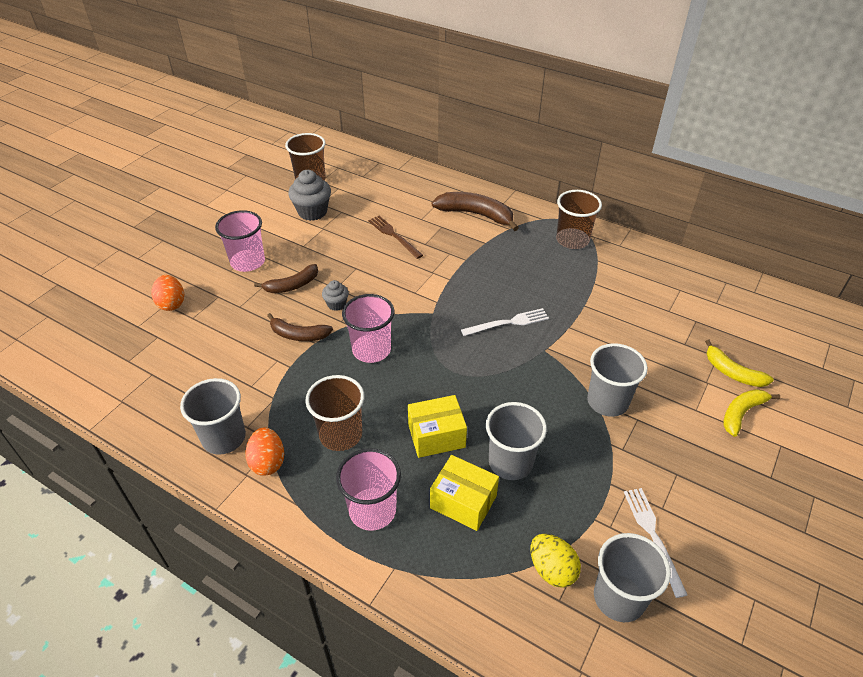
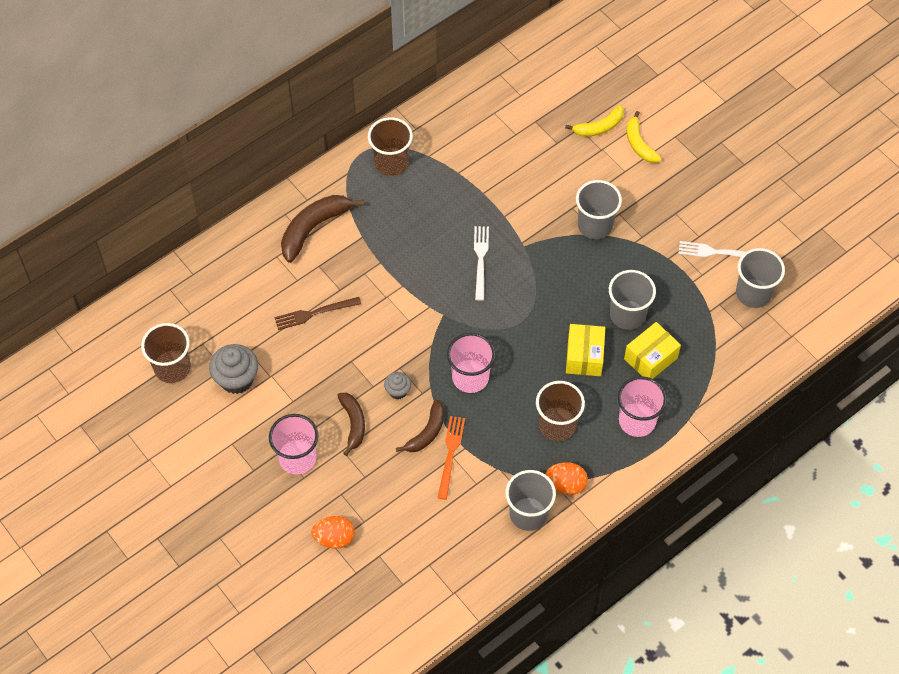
camera: 70 degrees left, 15 degrees up
yellow egg [530,534,581,588] -> none
none -> orange fork [437,416,465,500]

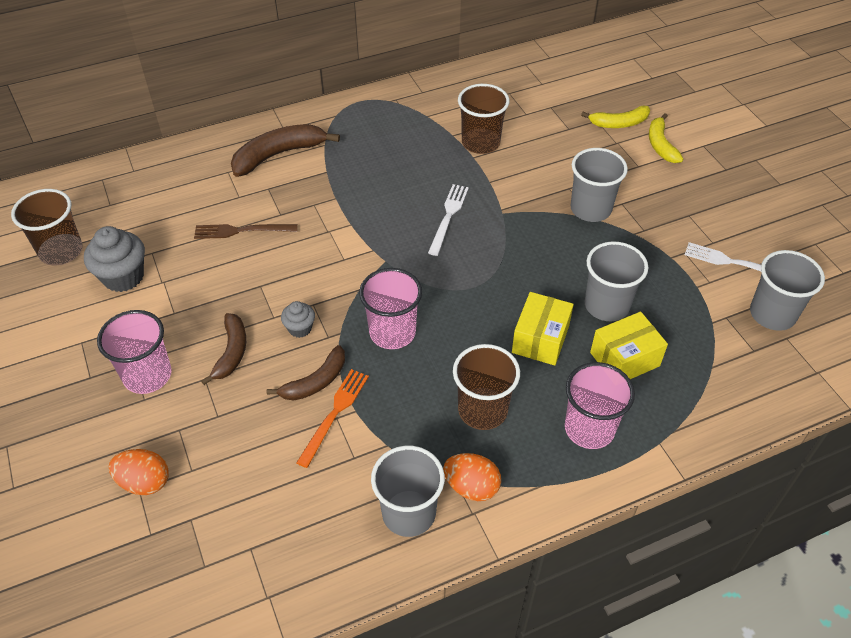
camera: 15 degrees right, 10 degrees down
brown cup [368,117,413,176] -> brown cup moved to [458,84,509,154]

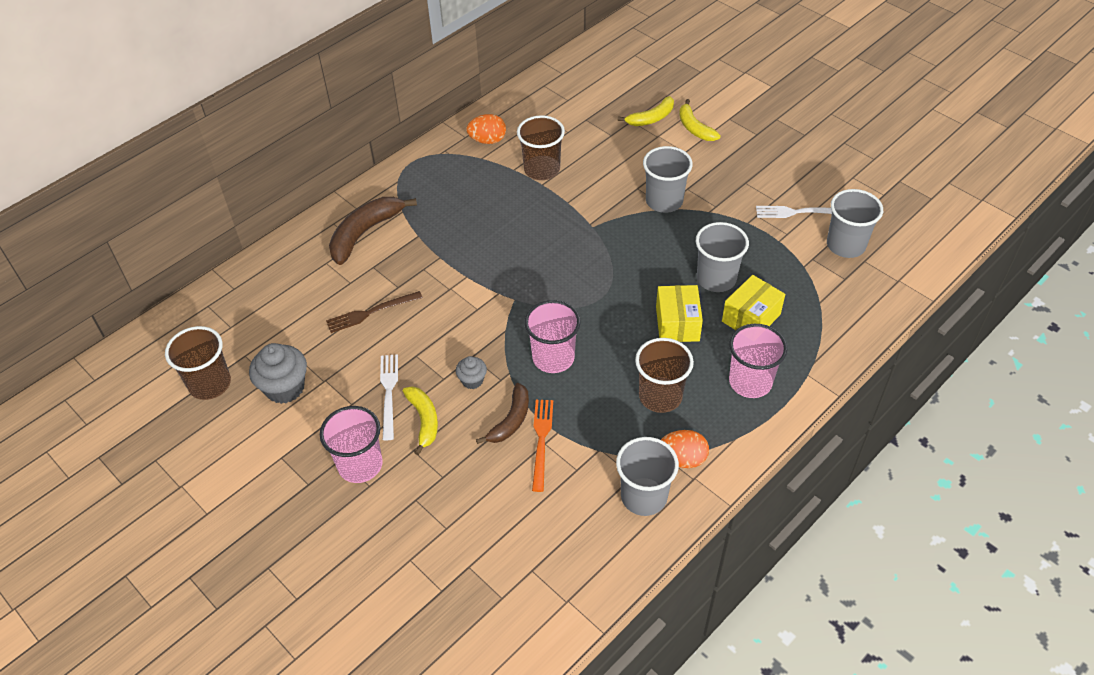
camera: 20 degrees left, 0 degrees up
orange egg [109,449,169,495] -> orange egg moved to [466,114,506,144]
brown banana [201,313,246,385] -> yellow banana [403,386,438,455]
white fork [428,184,469,256] -> white fork moved to [380,354,398,440]

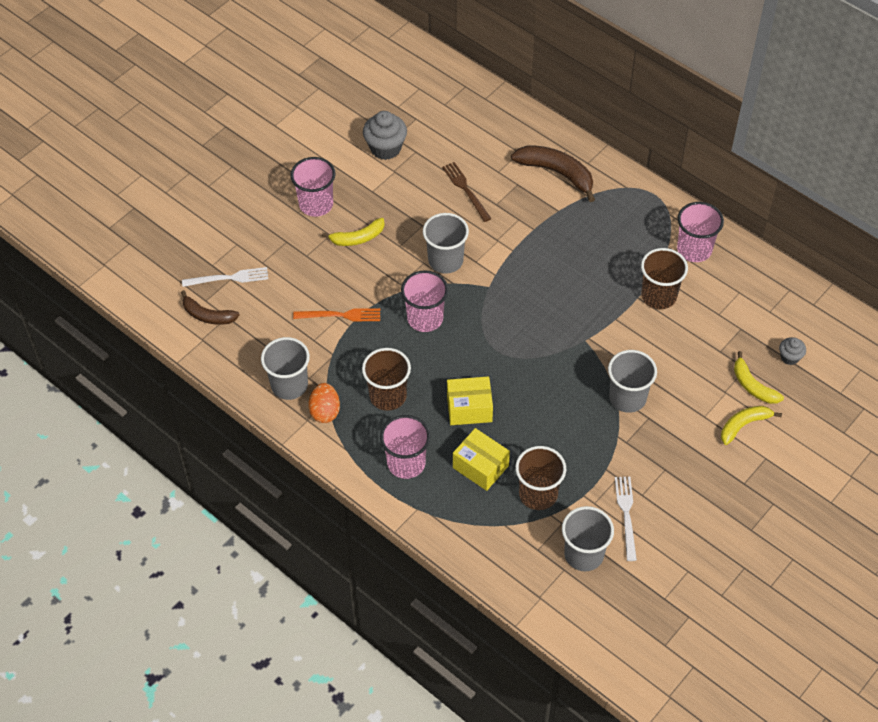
camera: 85 degrees right, 5 degrees up
brown cup [165,326,231,400] -> brown cup moved to [515,446,566,510]
white fork [380,354,398,440] -> white fork moved to [182,267,268,287]
grey cupcake [456,356,487,389] -> grey cupcake moved to [779,337,806,365]
orange egg [466,114,506,144] -> pink cup [677,202,724,262]
brown banana [476,383,529,444] -> brown banana moved to [181,290,240,325]
grey cup [696,222,749,292] -> grey cup moved to [423,213,469,274]

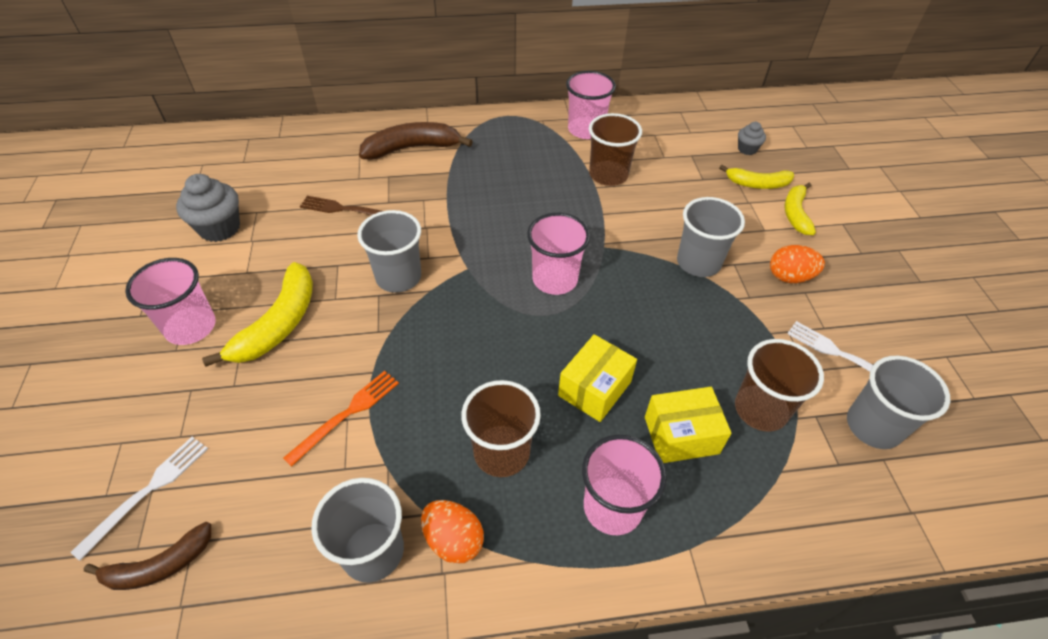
camera: 50 degrees left, 5 degrees down
yellow banana [322,218,385,246] -> yellow banana [202,262,313,367], size x1.56
pink cup [401,270,448,332] -> pink cup moved to [527,213,590,295]
none -> orange egg [770,245,825,283]

